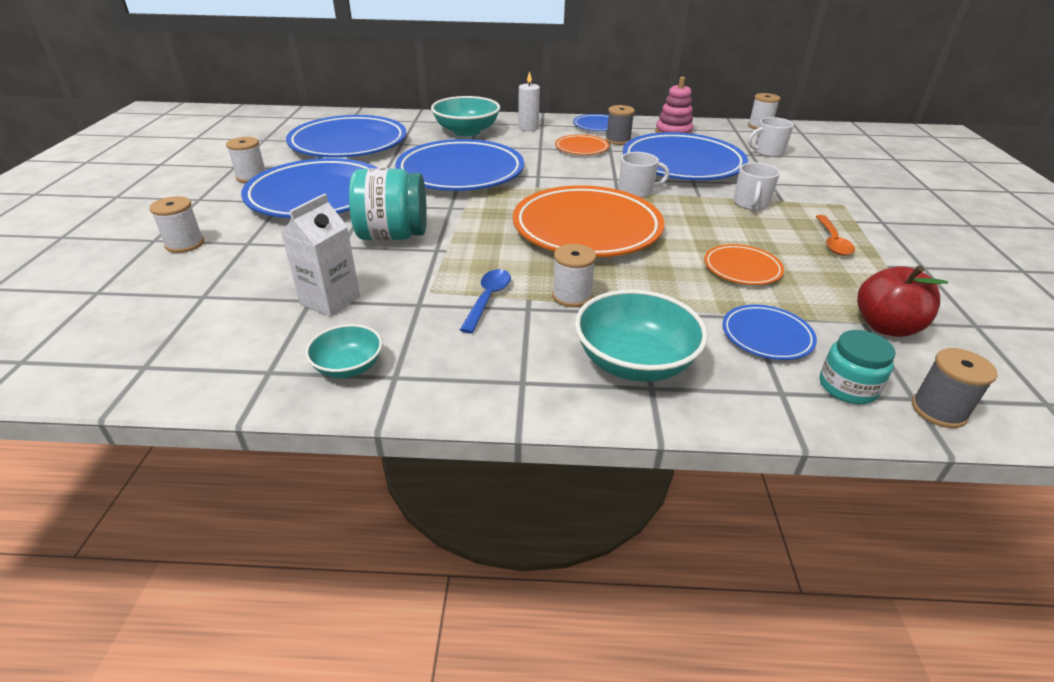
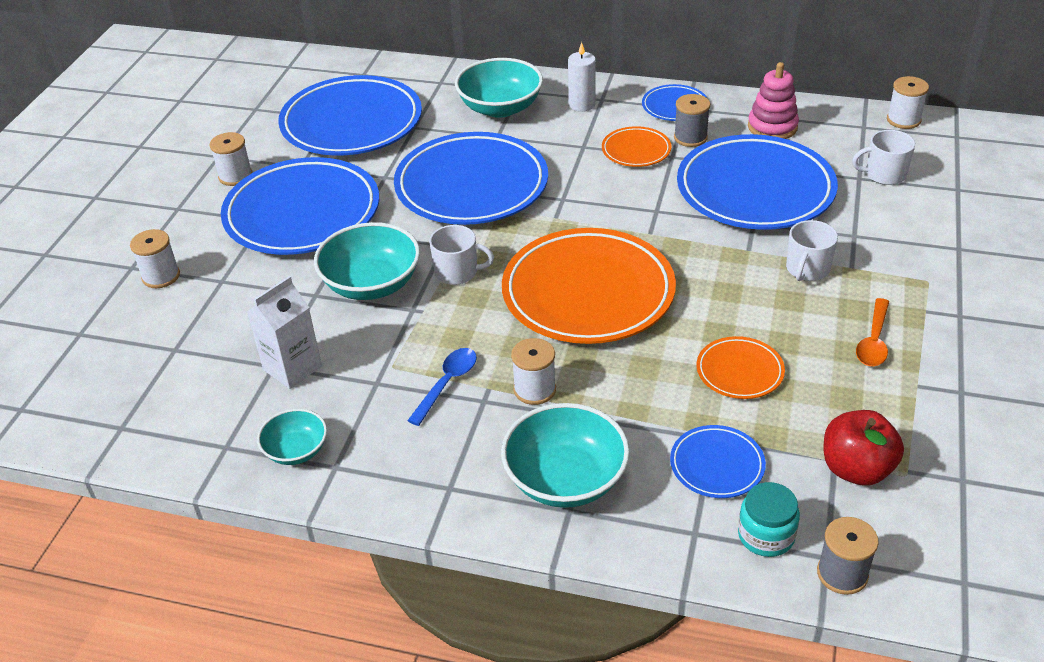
camera: 15 degrees right, 5 degrees up
turquoise jar [349,168,427,241] -> turquoise bowl [314,222,420,300]
white mug [619,152,669,198] -> white mug moved to [429,225,494,285]

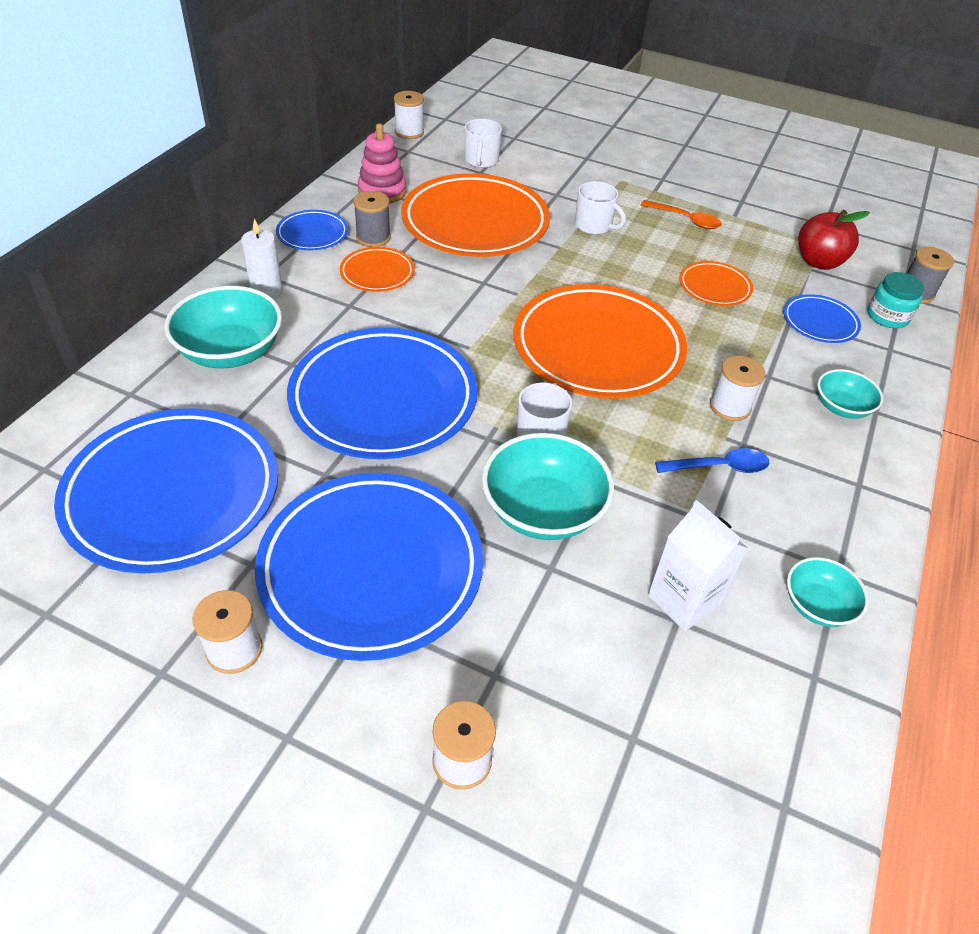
camera: 85 degrees left, 5 degrees up
blue spoon [407,348,477,426] -> blue spoon turned 135 degrees clockwise [655,448,769,473]
turquoise bowl [501,403,630,508] -> turquoise bowl [817,369,883,419], size x0.57
blue plate [677,134,838,230] -> orange plate [401,173,550,257]

